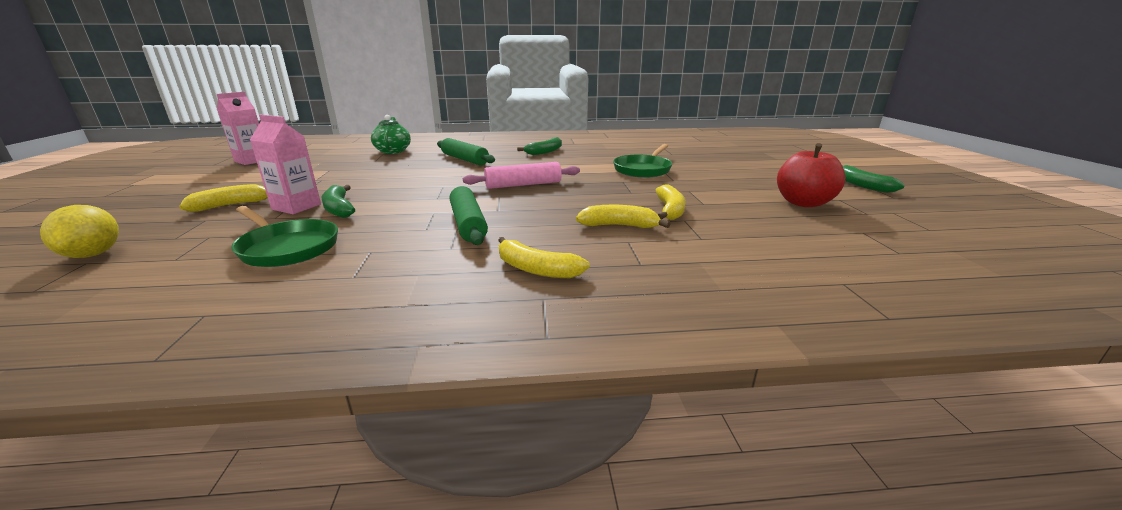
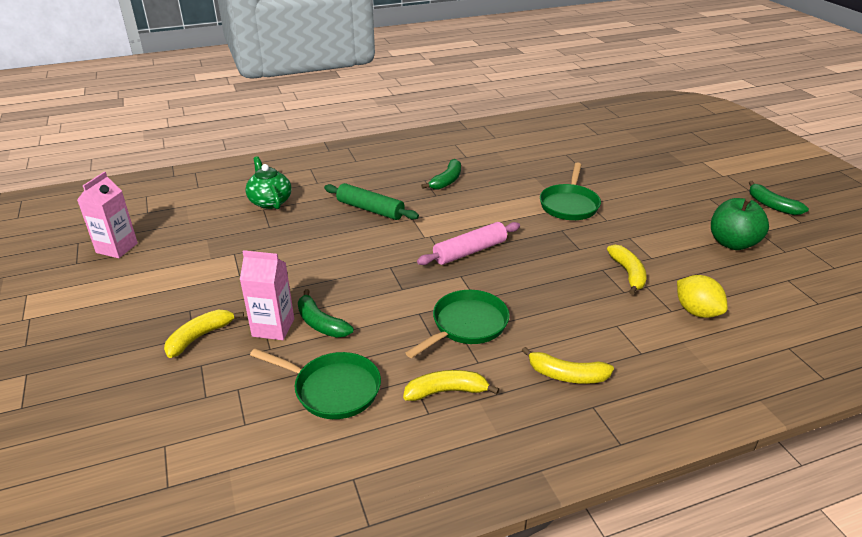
camera: 15 degrees left, 10 degrees up
yellow lemon [40,205,119,258] -> yellow lemon moved to [677,275,728,318]
green rolling pin [450,186,488,245] -> green pan [406,290,510,358]
yellow banana [576,205,671,228] -> yellow banana moved to [403,370,499,401]
red apple [777,143,846,207] -> green apple [711,197,769,250]

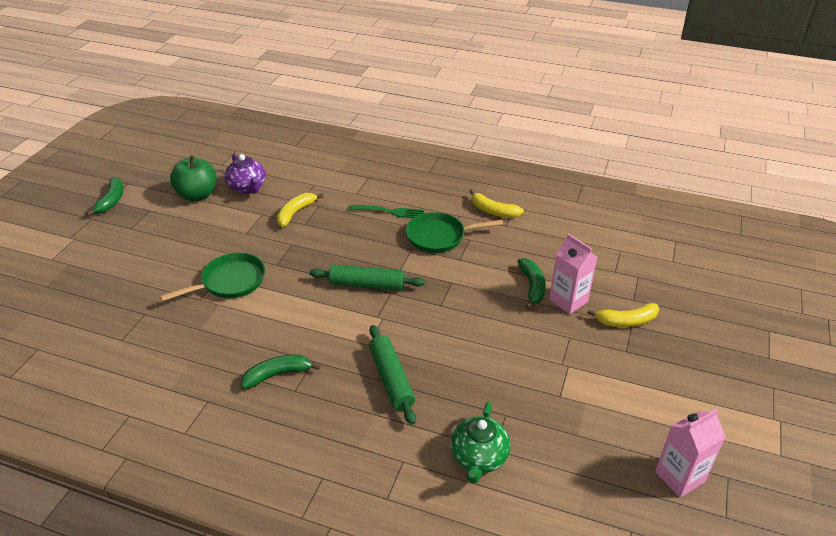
camera: 140 degrees left, 5 degrees up
green pan [250,349,381,419] -> none
pink rolling pin [417,222,520,265] -> green rolling pin [309,264,425,291]
yellow banana [522,347,614,384] -> none
yellow lemon [677,275,728,318] -> none
none -> purple teapot [224,154,266,194]
none -> green fork [349,205,425,218]

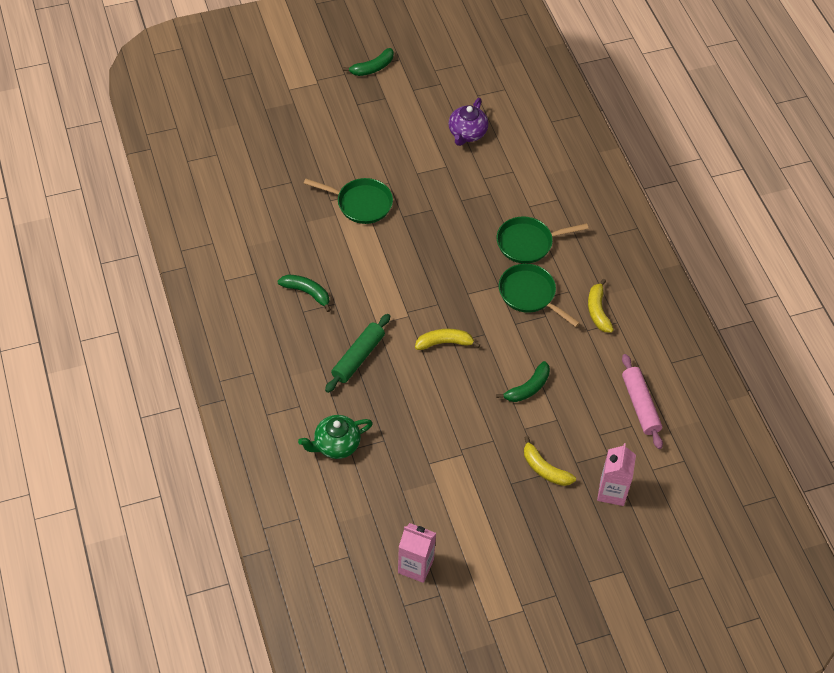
camera: 50 degrees right, 15 degrees up
green apple [170,155,216,201] -> none
yellow banana [277,193,324,227] -> yellow banana moved to [415,329,481,350]
green rolling pin [309,264,425,291] -> none
green fork [349,205,425,218] -> green pan [497,216,589,264]
pink carton [549,234,597,314] -> pink carton moved to [597,443,636,506]
none -> pink rolling pin [622,354,663,449]

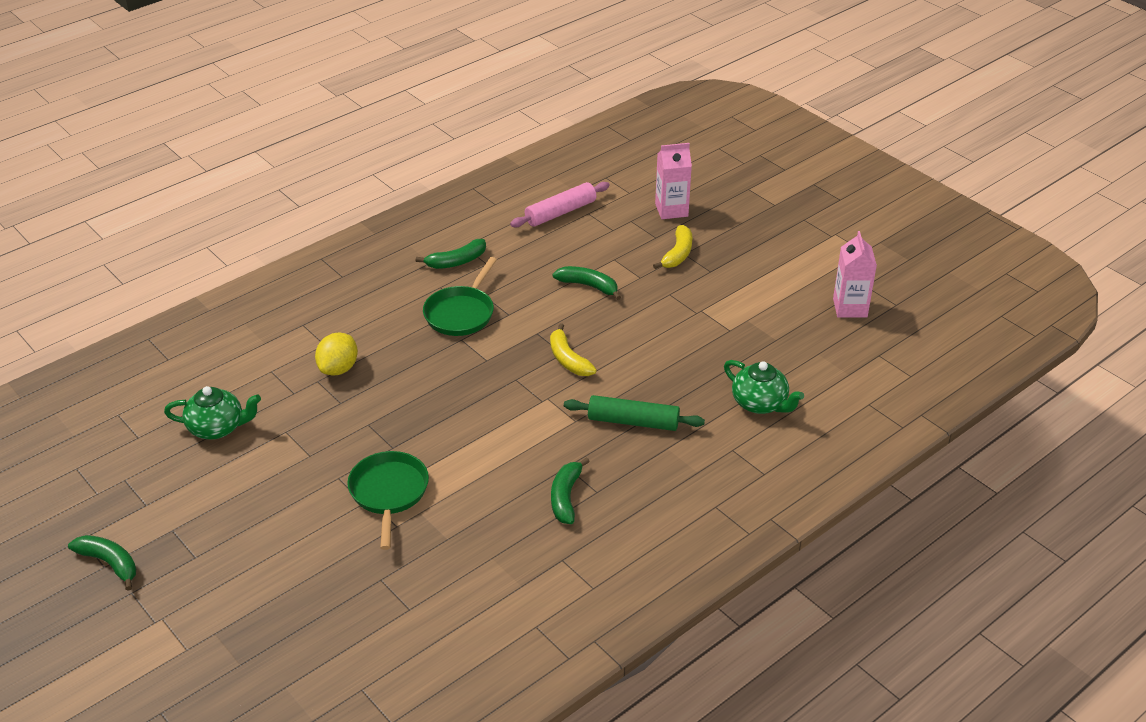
camera: 110 degrees left, 15 degrees down
purple teapot [449,98,488,146] -> green teapot [164,386,261,439]
green pan [497,216,589,264] -> none
yellow banana [588,279,614,333] -> green banana [416,239,486,269]
none -> yellow lemon [315,333,358,376]

